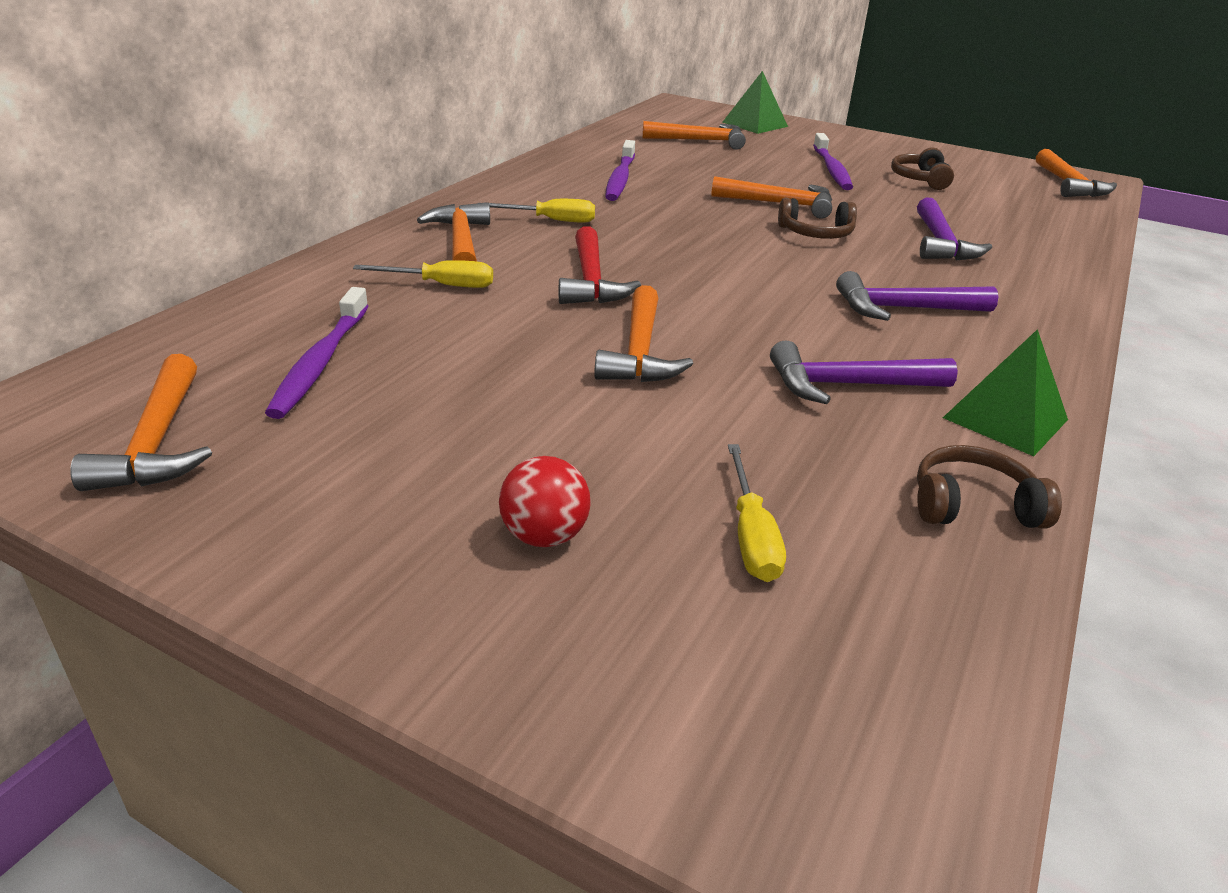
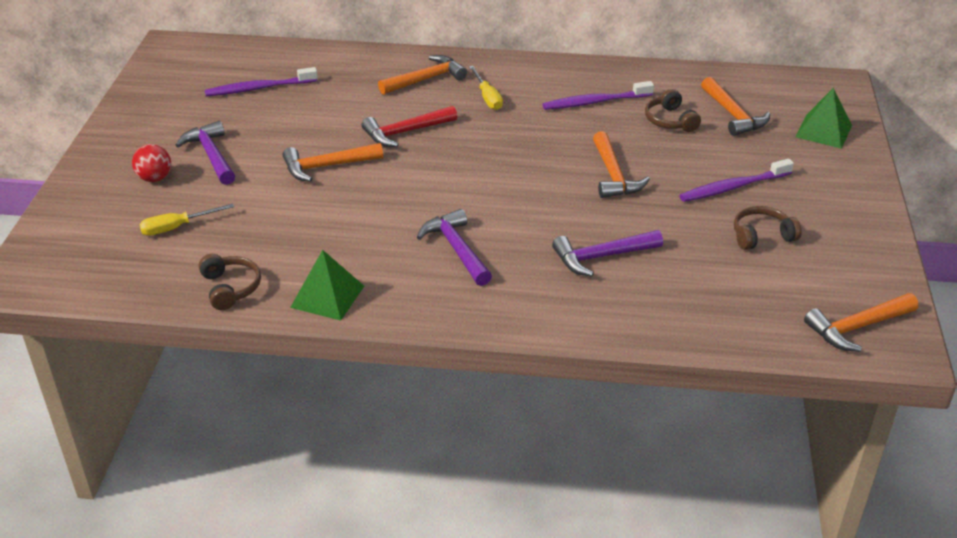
camera: 70 degrees right, 5 degrees up
orange hammer [70,354,212,491] -> none
yellow screwdriver [353,260,493,288] -> none
purple hammer [770,341,958,404] -> purple hammer moved to [175,121,235,185]
brown headphones [778,198,857,239] -> brown headphones moved to [645,89,701,132]

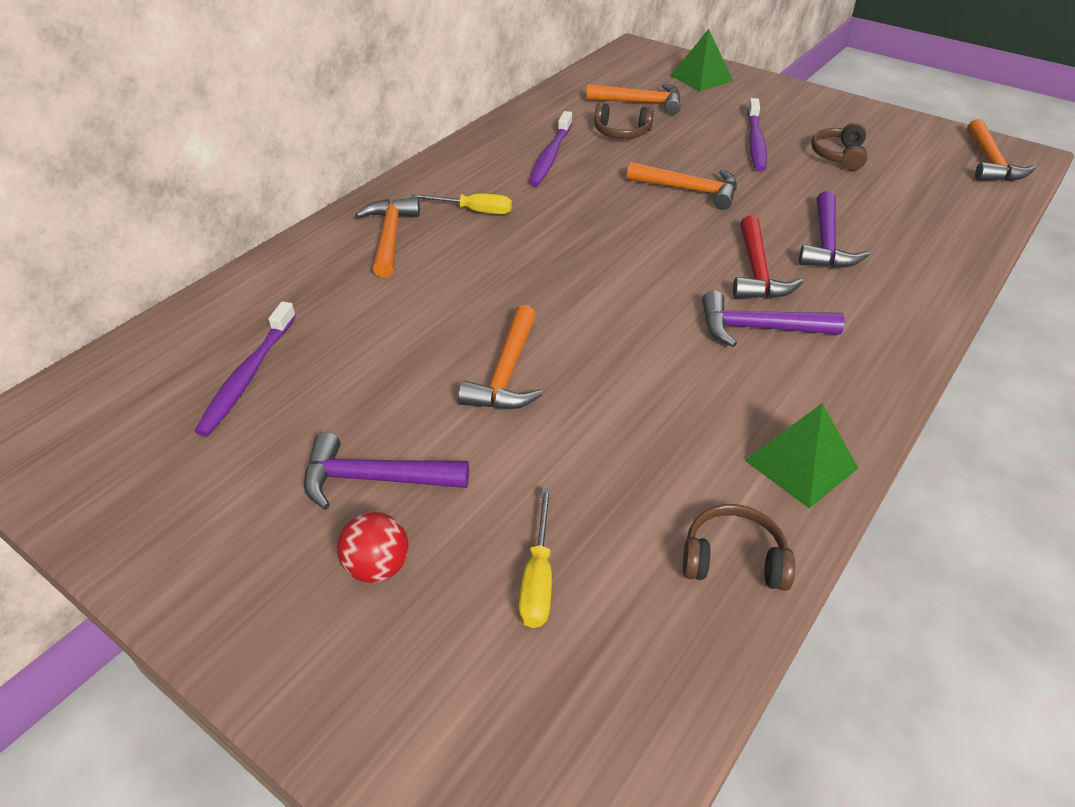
camera: 60 degrees left, 5 degrees up
red hammer [361,106,457,147] -> red hammer moved to [733,216,803,299]

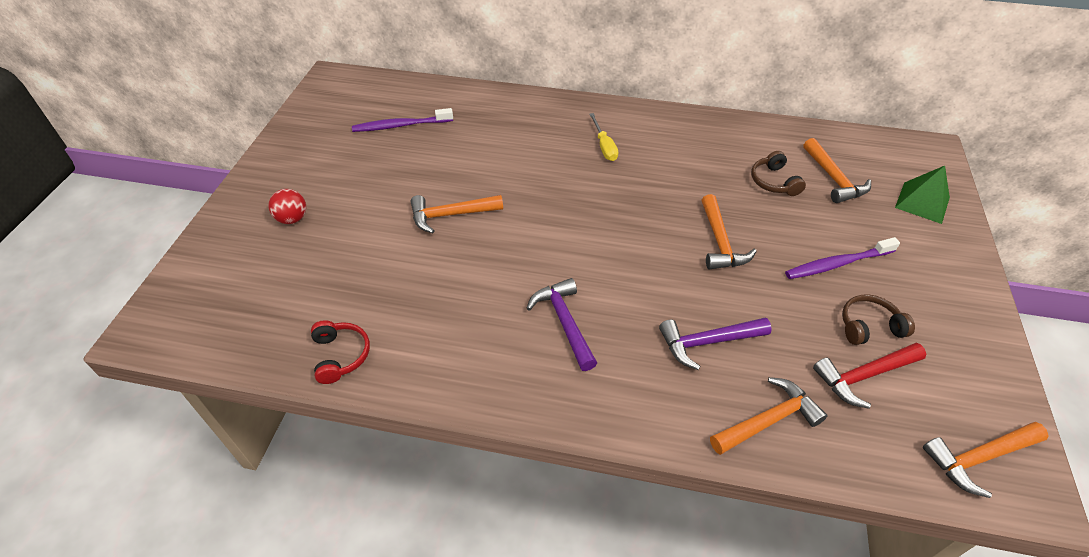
camera: 65 degrees right, 5 degrees up
purple hammer [304,432,469,510] -> none
orange hammer [355,197,420,278] -> orange hammer moved to [710,377,828,455]
yellow screwdriver [519,488,552,628] -> none
purple toothbrush [529,111,572,186] -> none
brown headphones [683,504,795,591] -> red headphones [311,320,370,384]
red hammer [733,216,803,299] -> red hammer moved to [813,343,926,409]
green pyramid [745,403,858,508] -> none

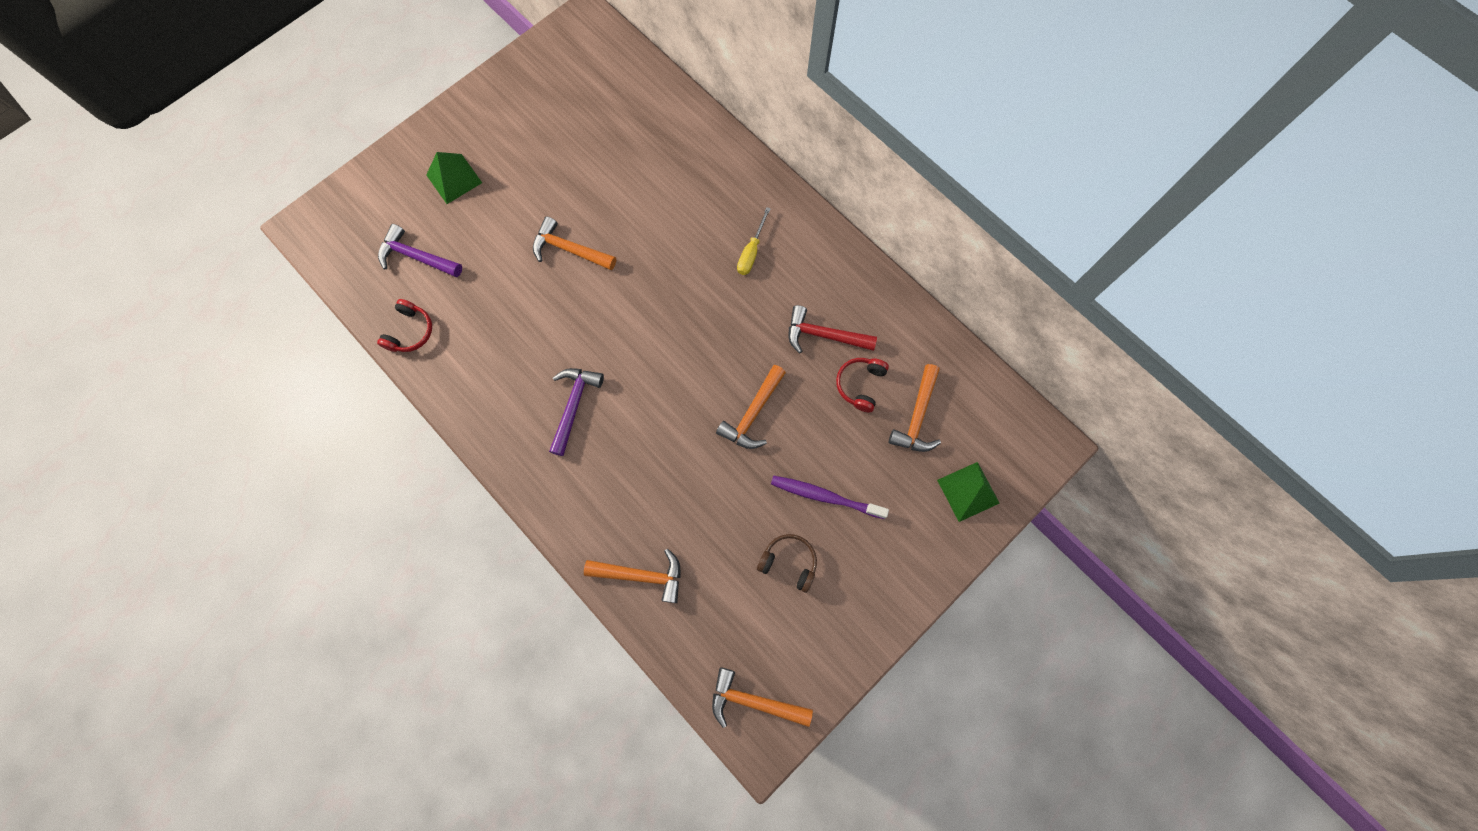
camera: 35 degrees right, 25 degrees up
red ball [268,189,306,224] -> green pyramid [426,152,482,204]
purple toothbrush [352,108,453,132] -> none
purple hammer [659,318,772,370] -> purple hammer moved to [378,224,462,277]
brown headphones [751,151,806,196] -> red headphones [836,358,889,412]
red hammer [813,343,926,409] -> red hammer moved to [789,305,877,353]

